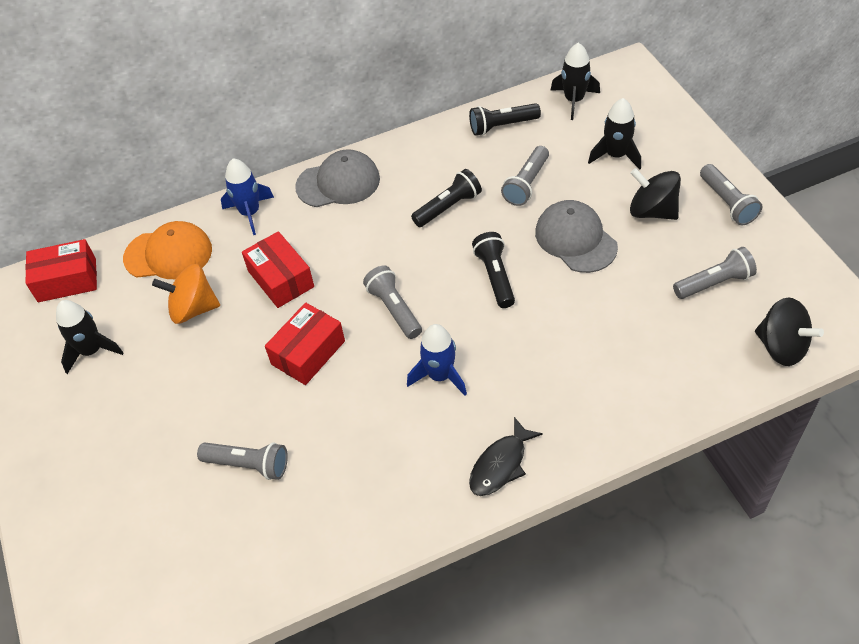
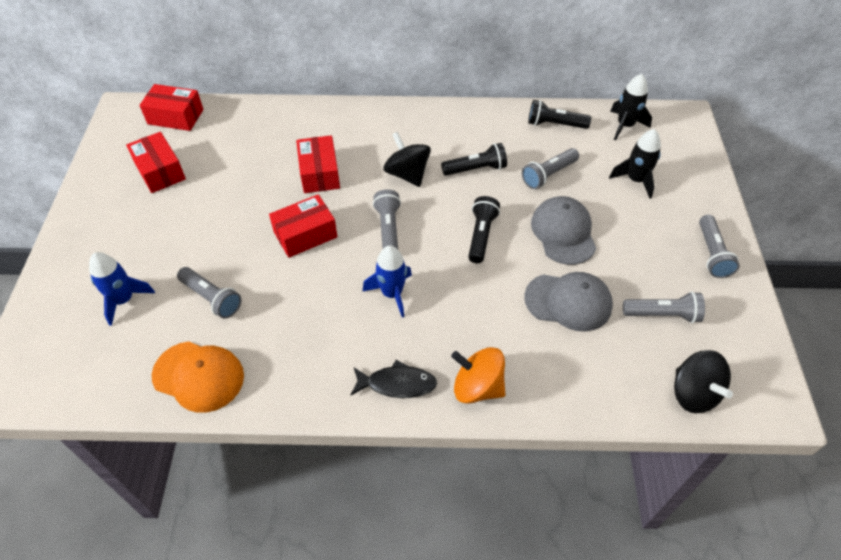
camera: 20 degrees right, 0 degrees up
black rocket [56,300,123,374] -> red box [126,132,186,193]
orange cap [123,221,212,279] -> orange cap moved to [152,341,244,413]
orange spinning top [152,264,220,324] -> orange spinning top moved to [451,347,505,404]
blue rocket [221,158,274,235] -> blue rocket moved to [89,252,155,326]
grey cap [295,149,380,207] -> grey cap moved to [524,272,613,331]
black fish [469,417,543,496] -> black fish turned 150 degrees counterclockwise [351,360,437,398]
black spinning top [630,168,681,220] -> black spinning top moved to [383,132,431,187]

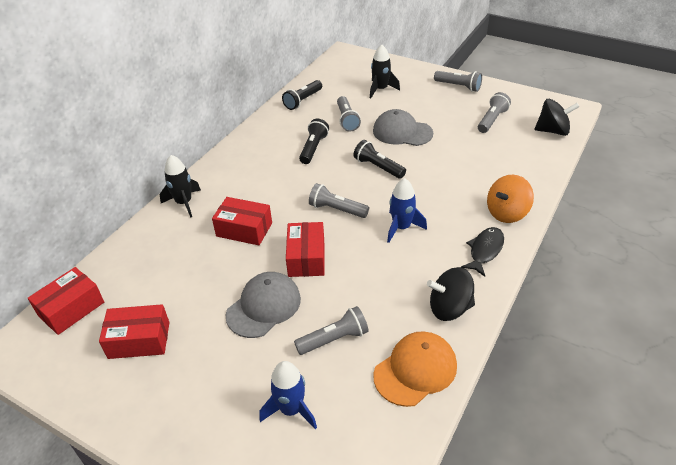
camera: 60 degrees left, 10 degrees down
black spinning top [383,132,431,187] -> black spinning top moved to [427,267,475,321]
grey cap [524,272,613,331] -> grey cap moved to [225,272,301,338]
black rocket [610,74,652,140] -> black rocket moved to [160,155,201,218]

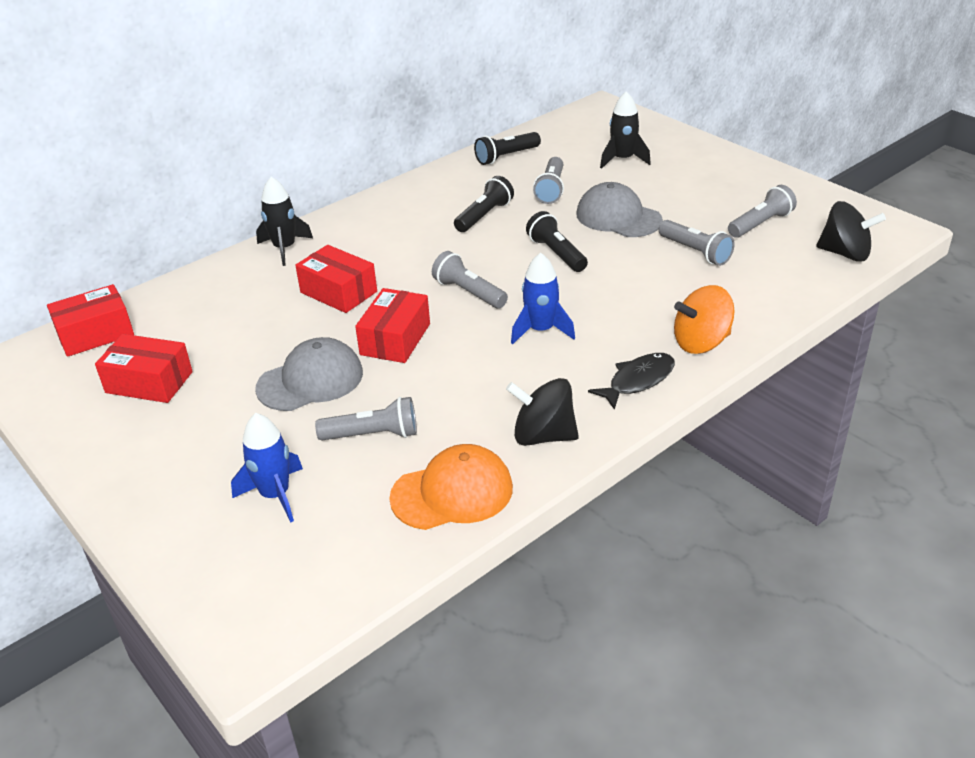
camera: 20 degrees right, 5 degrees down
grey flashlight [434,71,482,92] -> grey flashlight moved to [659,220,735,266]

